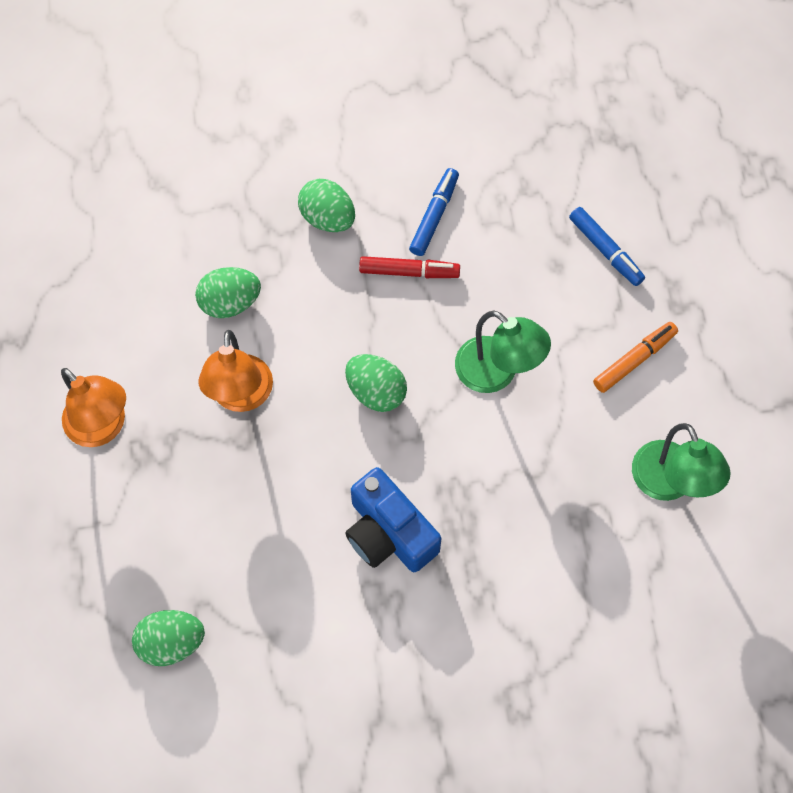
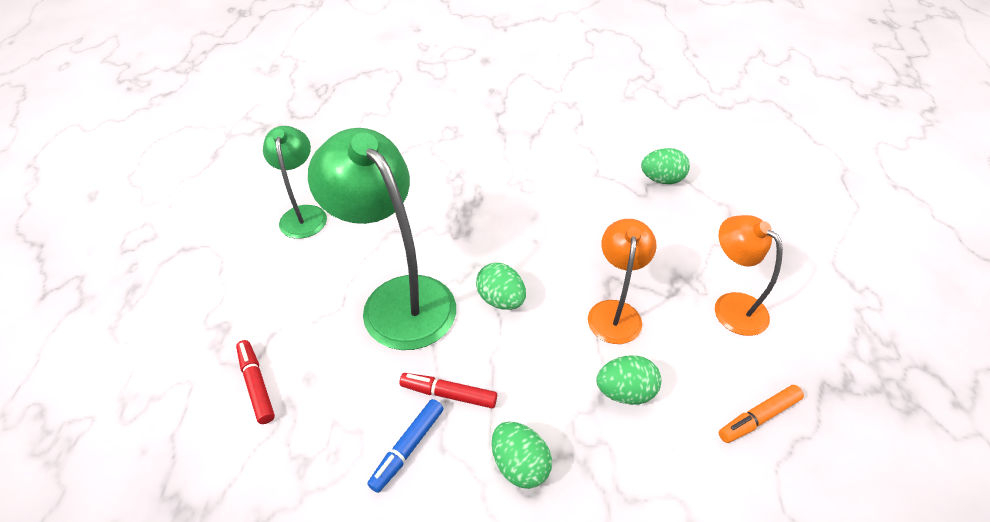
camera: 170 degrees left, 20 degrees down
blue camera [345,467,441,572] -> none
green lamp [455,310,551,393] -> green lamp [308,128,456,350], size x1.74
blue marker [569,207,645,286] -> red marker [236,340,275,424]
orange marker [593,322,678,393] -> orange marker moved to [719,385,804,443]

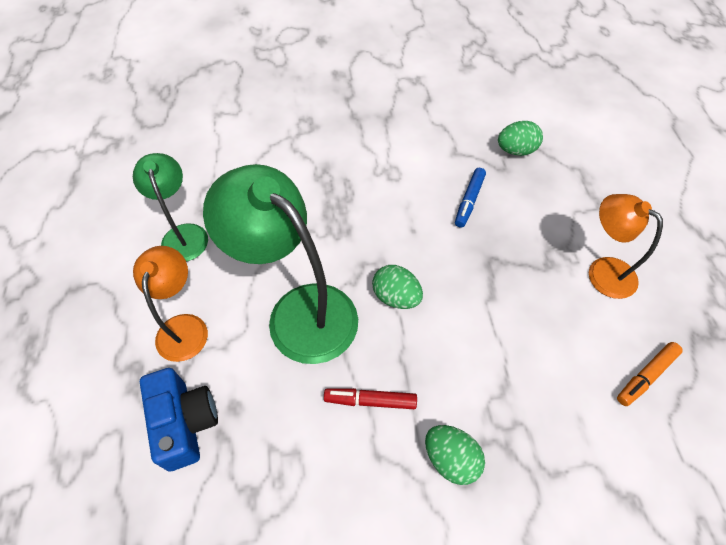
camera: 10 degrees left, 10 degrees up
red marker [236,340,275,424] -> blue camera [140,368,218,472]
blue marker [367,399,444,493] -> blue marker moved to [455,168,486,228]
orange lamp [588,219,657,344] -> orange lamp moved to [133,246,208,362]
green egg [596,356,661,405] -> none

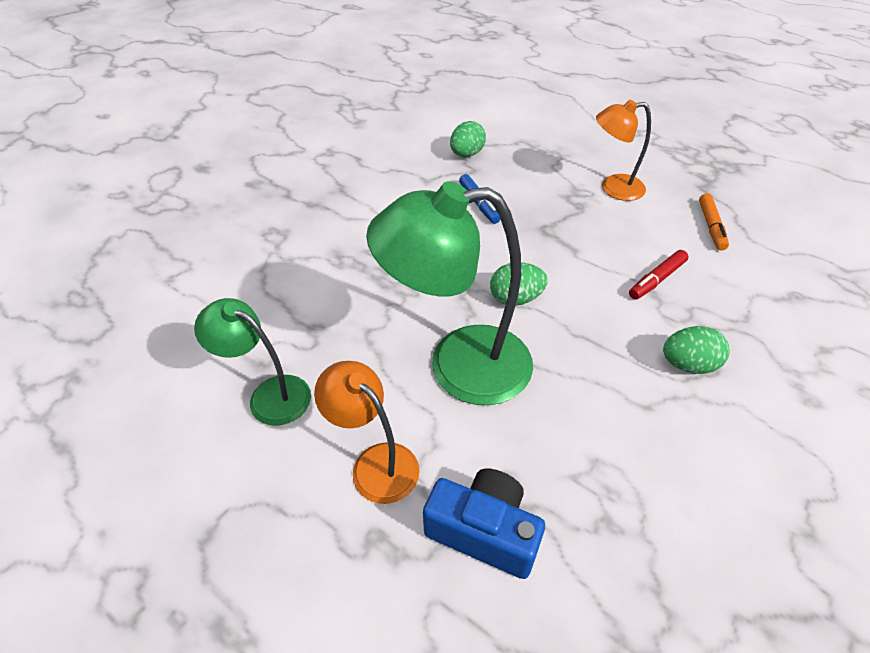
camera: 45 degrees left, 10 degrees down
red marker [324,388,417,409] -> red marker moved to [629,250,688,299]

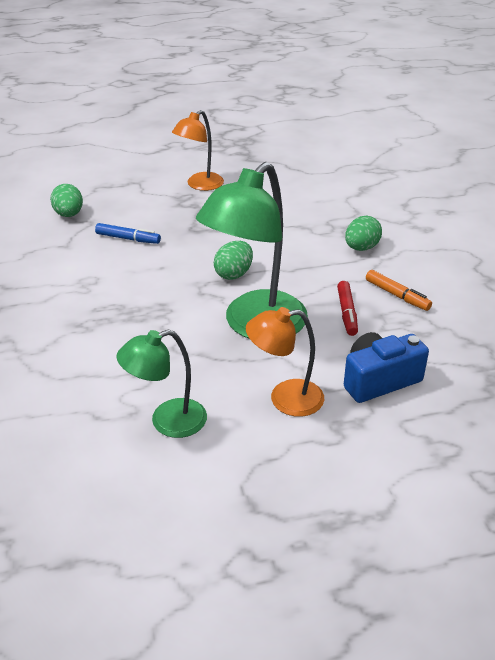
camera: 50 degrees left, 10 degrees down
red marker [629,250,688,299] -> red marker moved to [337,281,358,336]
orange marker [699,193,729,250] -> orange marker moved to [366,270,432,311]

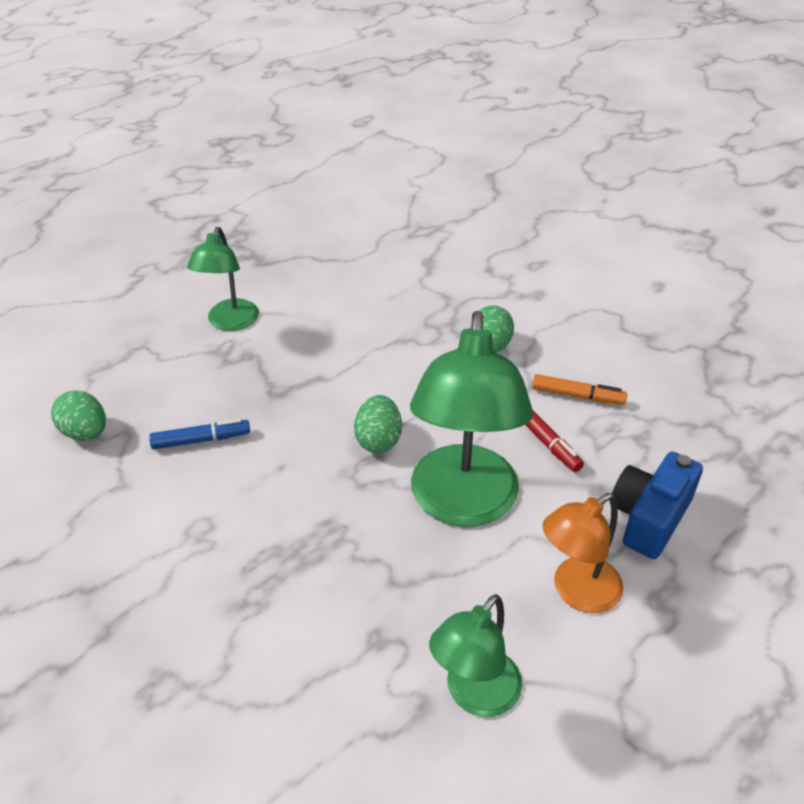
camera: 30 degrees left, 5 degrees up
orange lamp [172,110,224,191] -> green lamp [187,227,259,331]

